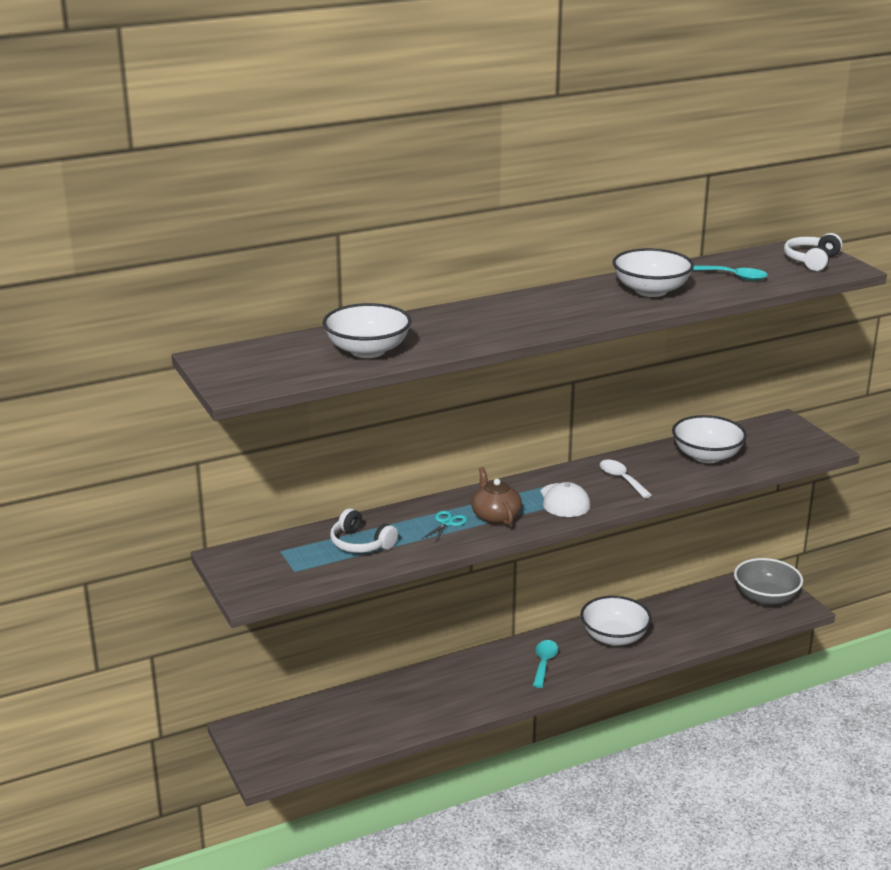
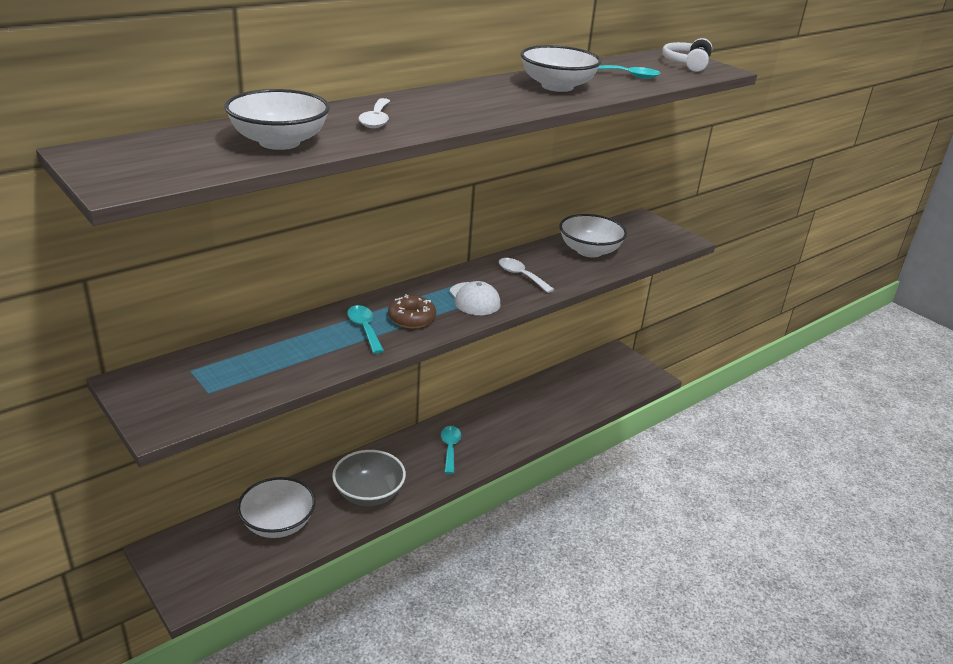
camera: 15 degrees left, 5 degrees up
white headphones [330,508,398,553] -> none
turquoise scissors [422,511,467,544] -> turquoise spoon [347,305,384,354]
brown teapot [471,467,522,525] -> brown donut [388,294,436,328]
white bowl [580,596,652,646] -> white bowl moved to [237,477,316,538]
grey bowl [734,558,803,605] -> grey bowl moved to [332,450,406,506]
none -> white spoon [359,98,390,128]

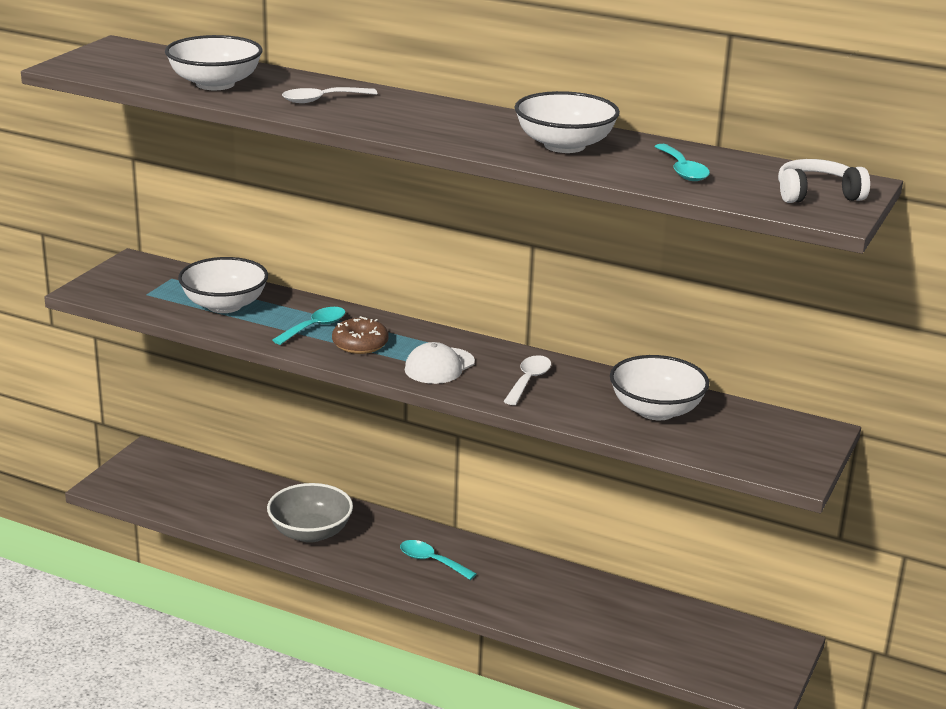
camera: 65 degrees right, 5 degrees down
white bowl [237,477,316,538] -> white bowl moved to [178,257,268,313]
turquoise spoon [441,426,461,474] -> turquoise spoon turned 120 degrees counterclockwise [400,540,477,580]

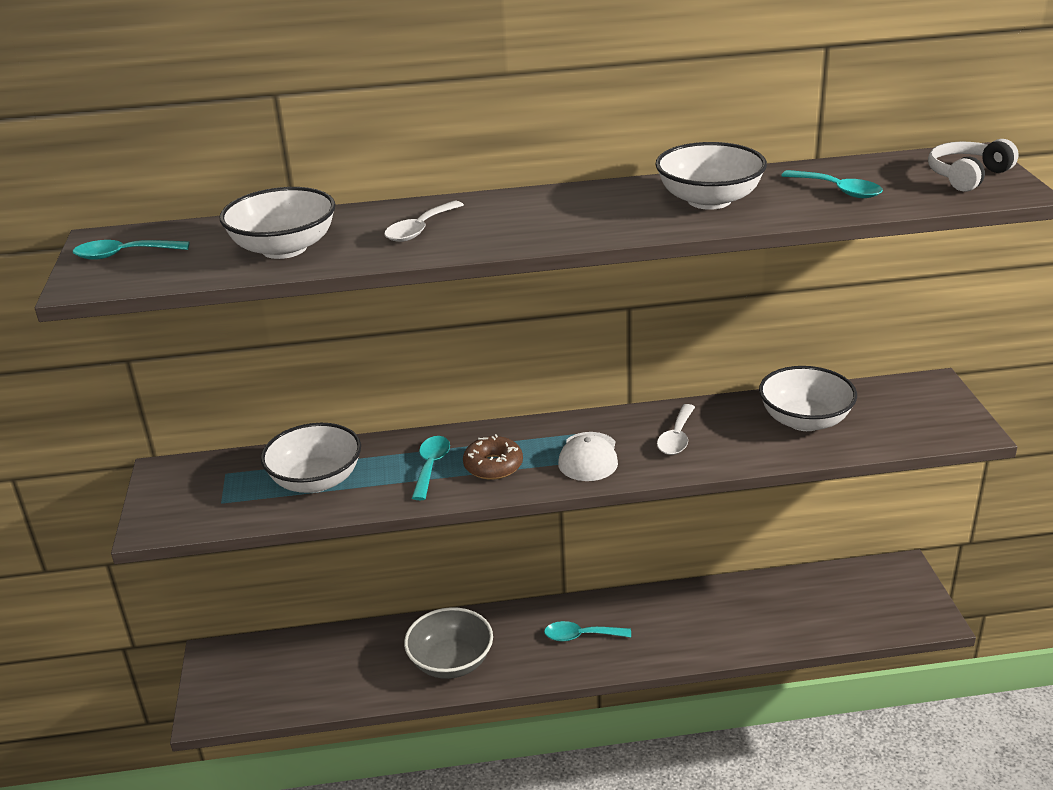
camera: 30 degrees left, 5 degrees up
white spoon [503,355,551,405] -> white spoon turned 150 degrees counterclockwise [657,404,695,455]
none -> turquoise spoon [73,240,190,260]

